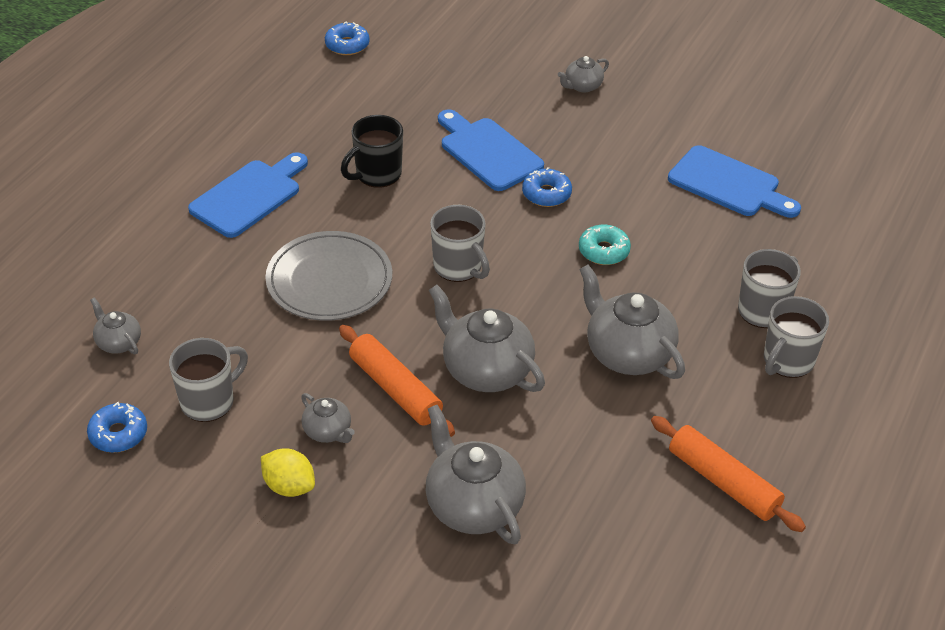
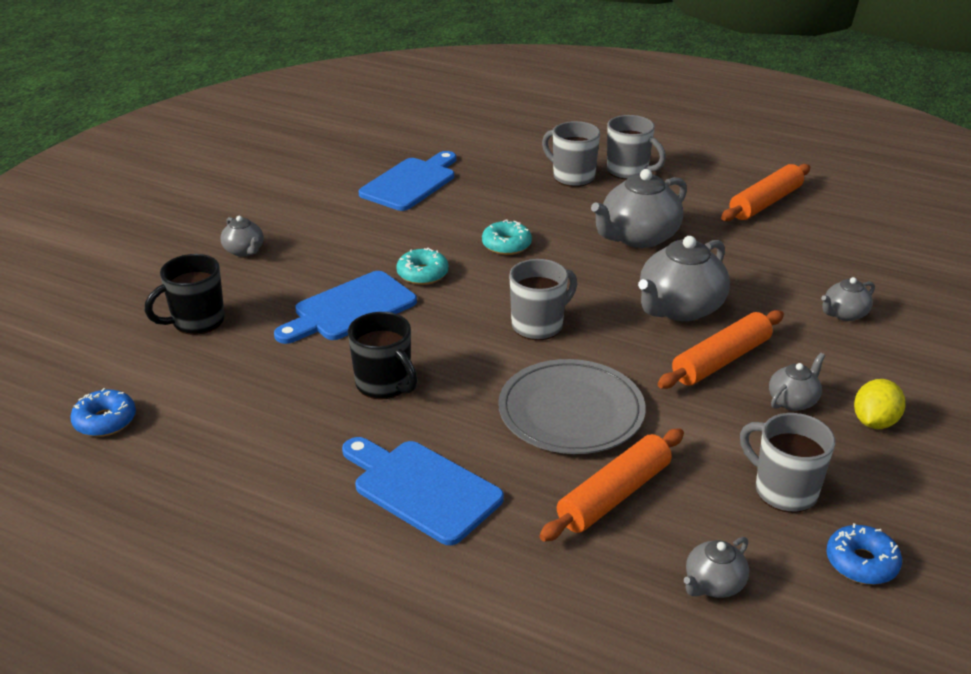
camera: 90 degrees left, 10 degrees down
grey teapot [426,405,526,545] -> grey teapot [821,277,875,321], size x0.52
blue donut [522,167,572,207] -> turquoise donut [396,248,449,285]
none -> black mug [145,254,225,335]
none -> orange rolling pin [540,429,684,542]

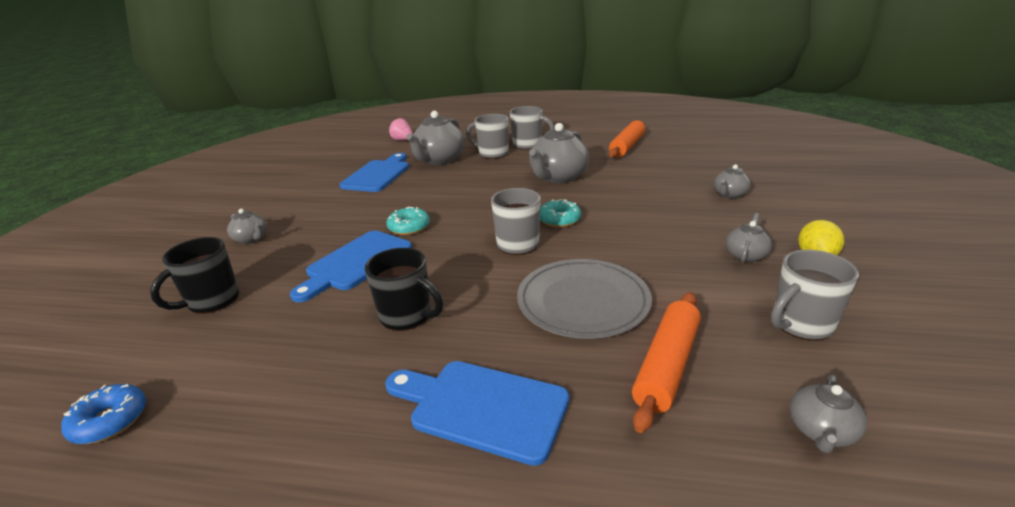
camera: 15 degrees left, 5 degrees down
turquoise donut [482,219,532,255] -> turquoise donut moved to [540,199,581,227]
grey teapot [638,236,730,321] -> grey teapot moved to [406,111,465,165]
orange rolling pin [658,310,784,389] -> none
grey mug [740,413,835,513] -> grey mug turned 60 degrees counterclockwise [771,250,859,341]
blue donut [826,523,902,585] -> none
none -> pink strawberry [389,118,413,140]

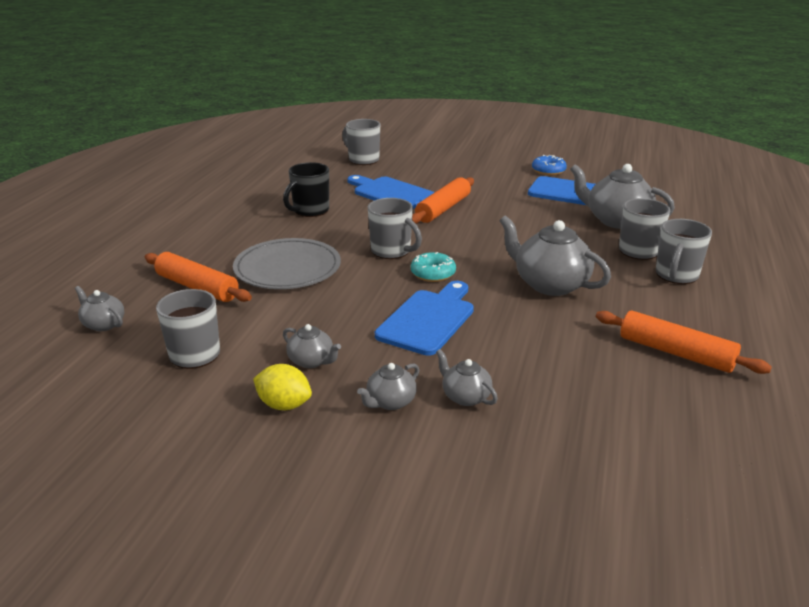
camera: 95 degrees right, 0 degrees up
blue donut [61,384,146,444] -> blue donut moved to [532,155,567,175]
black mug [150,237,239,314] -> grey mug [342,119,380,165]
grey teapot [227,209,267,244] -> grey teapot moved to [357,363,419,410]
blue cutting board [385,361,569,466] -> blue cutting board moved to [375,281,474,356]
turquoise donut [387,207,430,235] -> orange rolling pin [412,177,474,224]
pink strawberry [389,118,413,140] -> none

